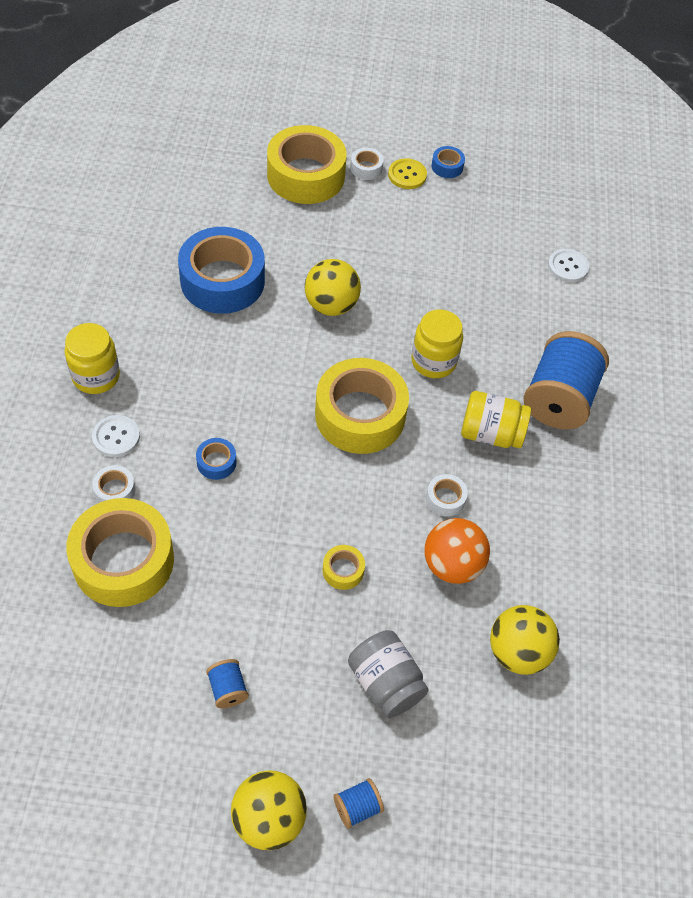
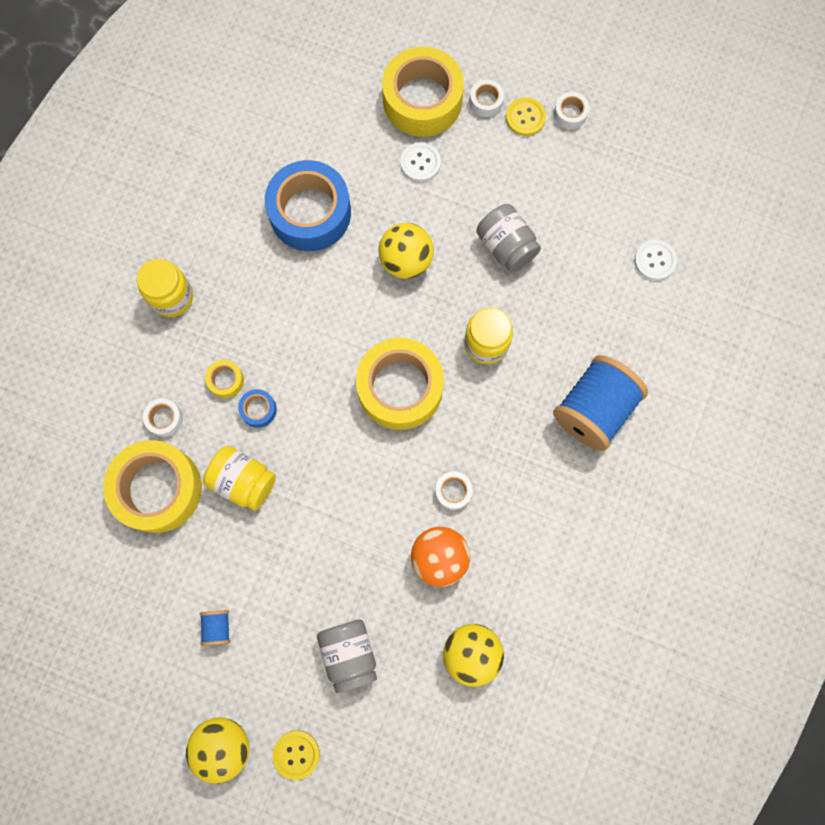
camera: 20 degrees right, 20 degrees up
white button [92,415,140,457] -> white button moved to [400,142,441,182]
yellow tape [323,545,365,590] -> yellow tape moved to [205,360,244,398]
blue spool [333,778,384,829] -> yellow button [273,730,320,780]
blue tape [431,146,465,178] -> white tape [554,92,589,129]
yellow jar [461,391,531,448] -> yellow jar moved to [203,446,276,511]
none -> grey jar [476,204,541,272]

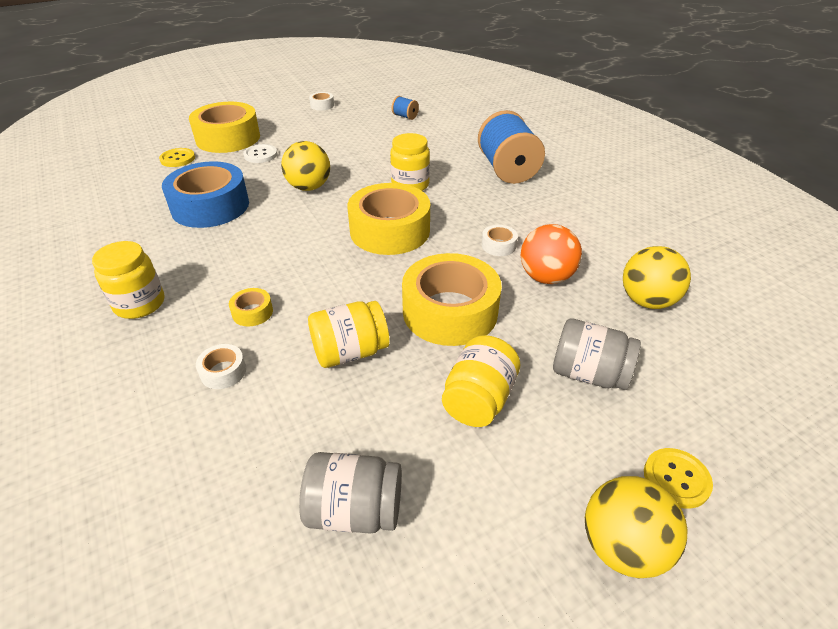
camera: 50 degrees left, 35 degrees down
yellow tape [103,440,202,533] -> yellow tape moved to [402,253,502,346]
blue spool [200,610,230,646] -> blue spool moved to [392,96,419,120]
blue tape [238,389,277,428] -> none
white tape [470,80,504,117] -> none
grey jar [476,204,541,272] -> grey jar moved to [299,452,402,534]
yellow button [506,97,546,136] -> yellow button moved to [159,148,195,167]
white button [634,240,677,280] -> none
none -> yellow jar [442,335,520,427]

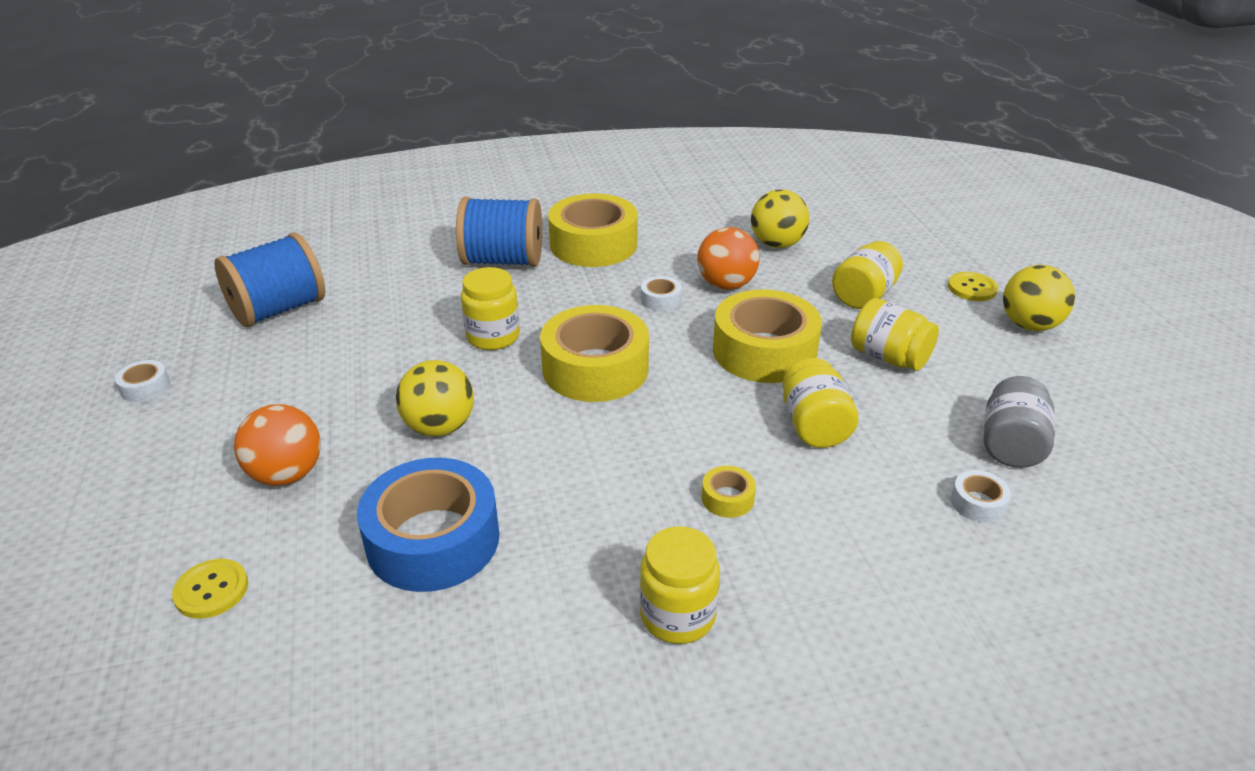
camera: 75 degrees left, 5 degrees down
yellow tape [189,102,260,153] -> yellow tape moved to [548,194,638,267]
white tape [196,344,246,389] -> white tape moved to [951,470,1011,523]
white button [243,144,278,163] -> orange ball [234,404,321,486]
blue spool [392,96,419,120] -> blue spool [214,233,325,327], size x2.33
grey jar [553,319,641,390] -> yellow jar [832,241,903,309]

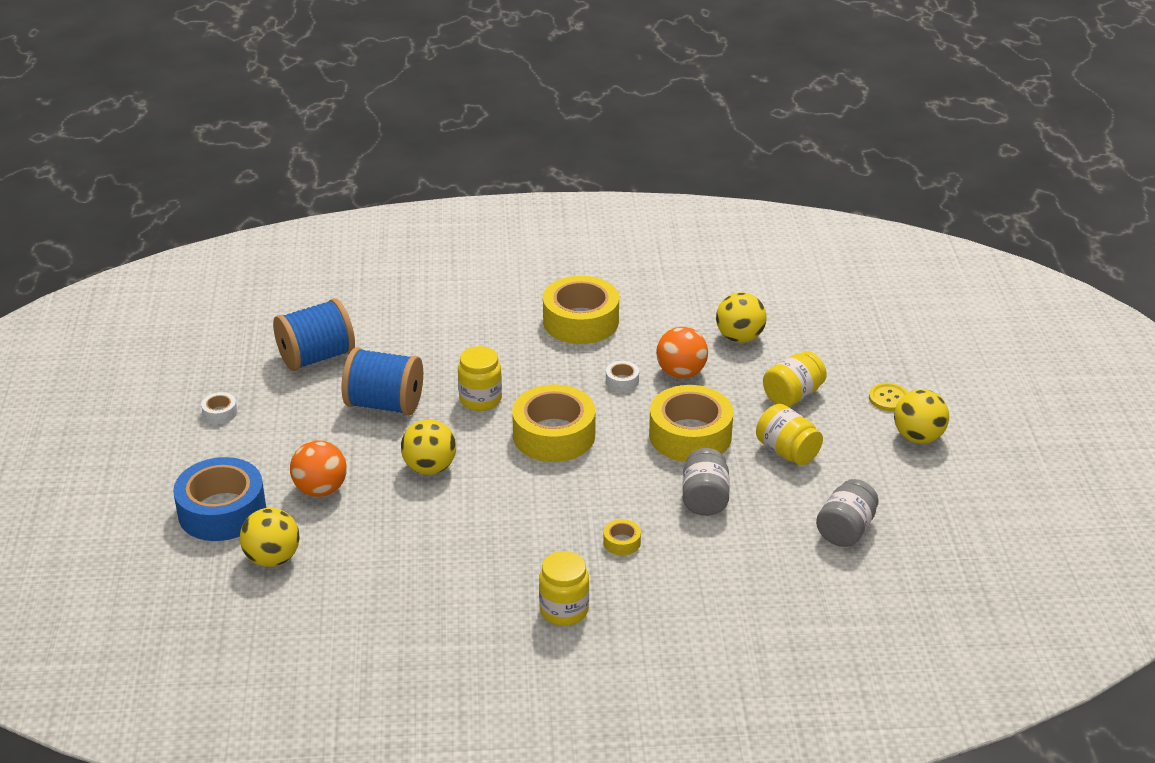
camera: 10 degrees right, 0 degrees up
yellow button [172,559,248,619] -> yellow ball [240,508,300,567]
blue tape [357,458,499,592] -> blue tape moved to [173,457,266,541]
blue spool [456,197,542,267] -> blue spool moved to [342,347,423,415]
yellow jar [783,358,859,448] -> grey jar [682,448,730,516]
white tape [951,470,1011,523] -> none

